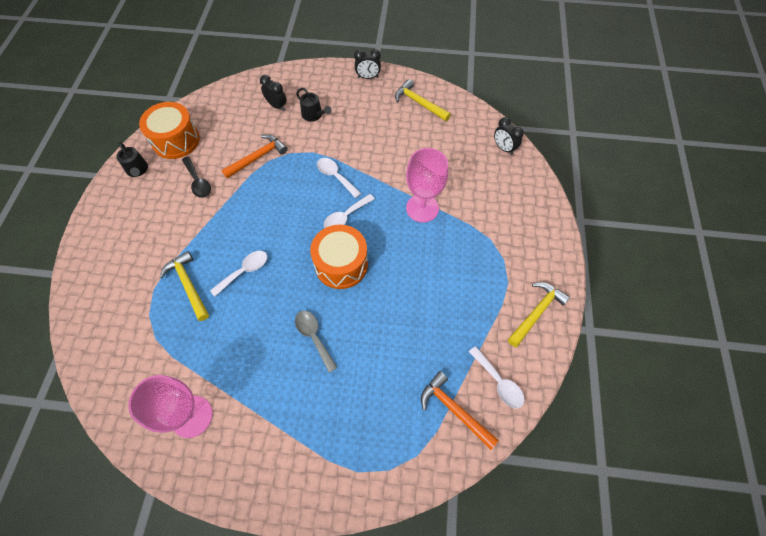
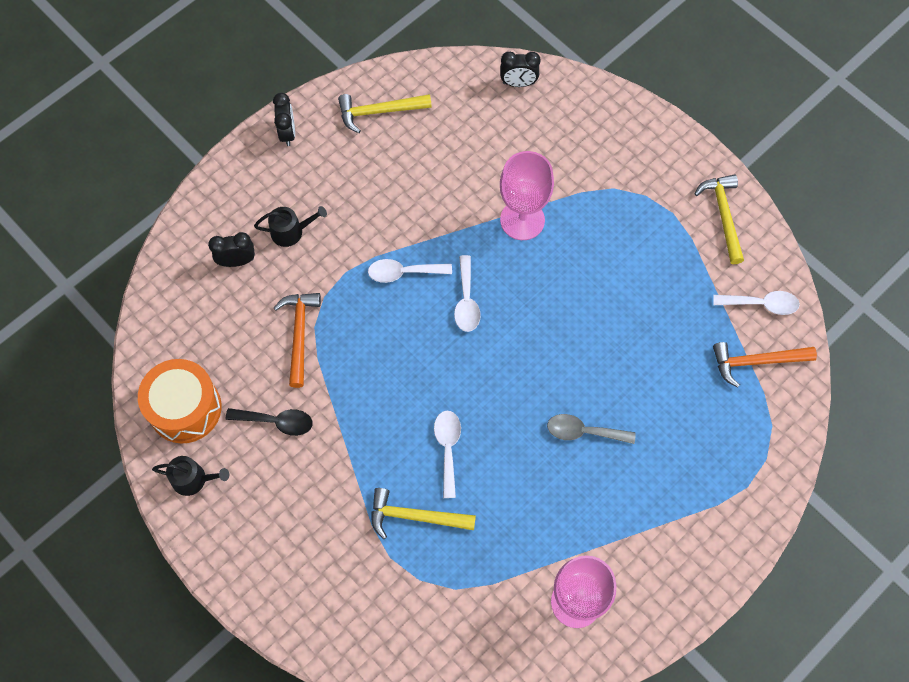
camera: 50 degrees left, 5 degrees up
orange drum [310,225,368,289] -> none
black clock [354,49,381,79] -> black clock turned 45 degrees counterclockwise [273,93,295,146]

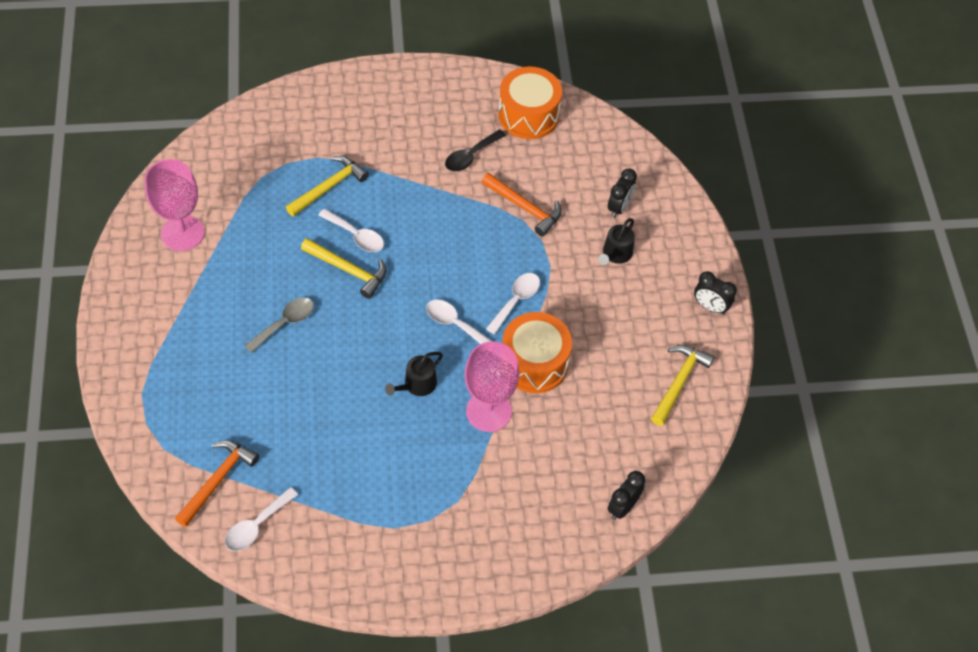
camera: 125 degrees right, 10 degrees down
black watering can [152,456,229,496] -> black watering can moved to [385,352,443,396]
yellow hammer [695,174,744,264] -> yellow hammer moved to [301,238,386,299]
none -> orange drum [502,312,572,393]

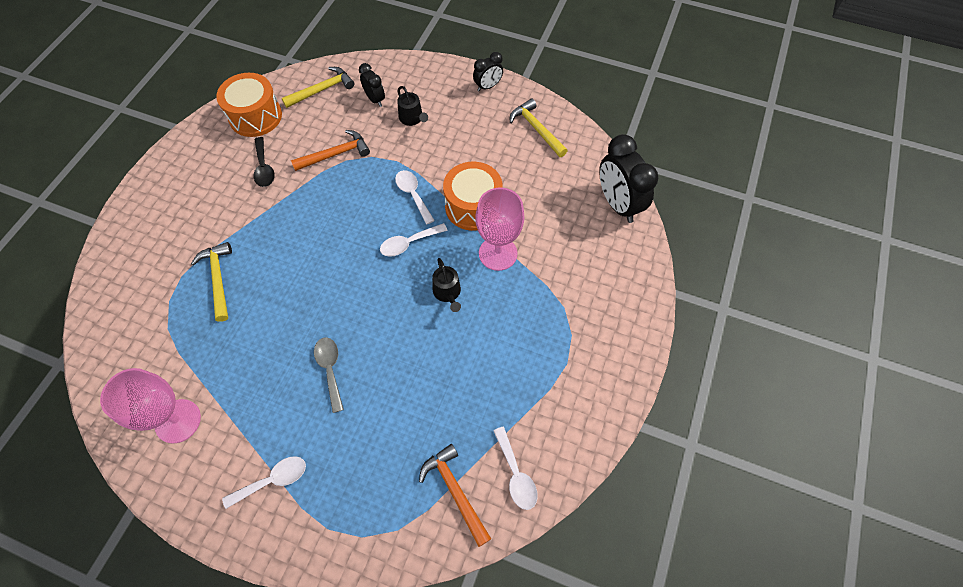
camera: 60 degrees left, 5 degrees up
yellow hammer [301,238,386,299] -> yellow hammer moved to [282,67,354,108]
white spoon [318,209,384,252] -> white spoon moved to [222,456,306,509]
black clock [608,471,645,520] -> black clock [599,134,658,223], size x1.86

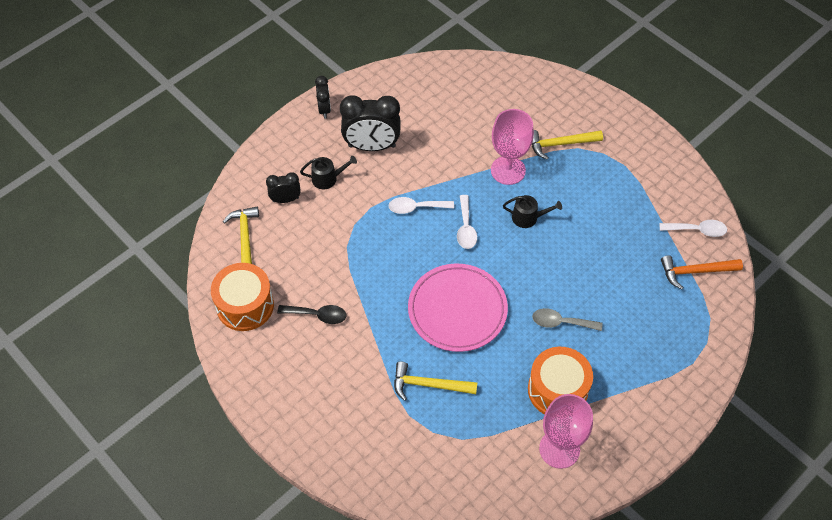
camera: 65 degrees left, 5 degrees down
white spoon [222,456,306,509] -> none
orange hammer [291,130,370,171] -> none
orange drum [443,162,503,231] -> orange drum moved to [528,347,593,415]
yellow hammer [510,99,568,157] -> yellow hammer moved to [532,130,603,159]
black clock [599,134,658,223] -> black clock moved to [340,95,401,151]
none -> pink plate [408,264,508,352]

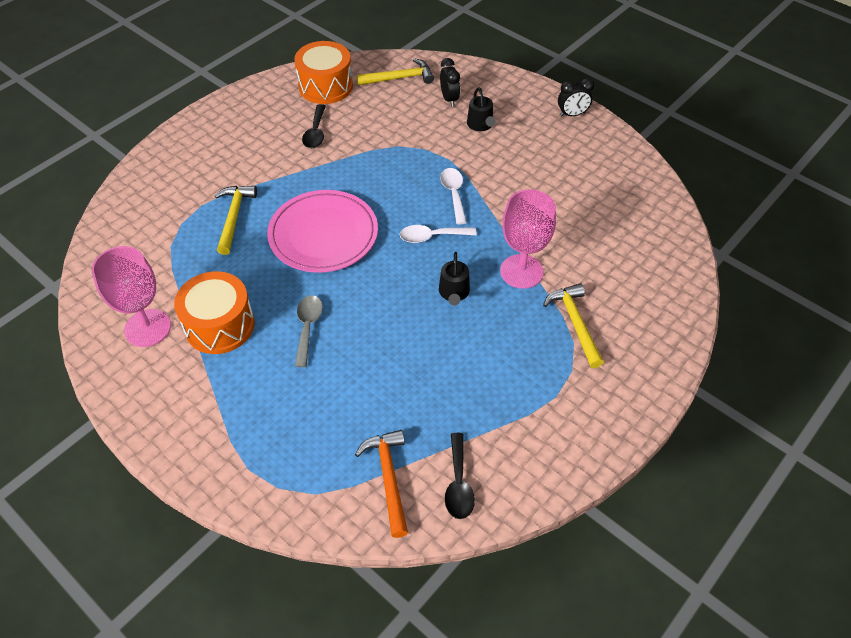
camera: 85 degrees right, 5 degrees down
black clock [340,95,401,151] -> none
white spoon [659,220,727,237] -> black spoon [445,433,475,519]

